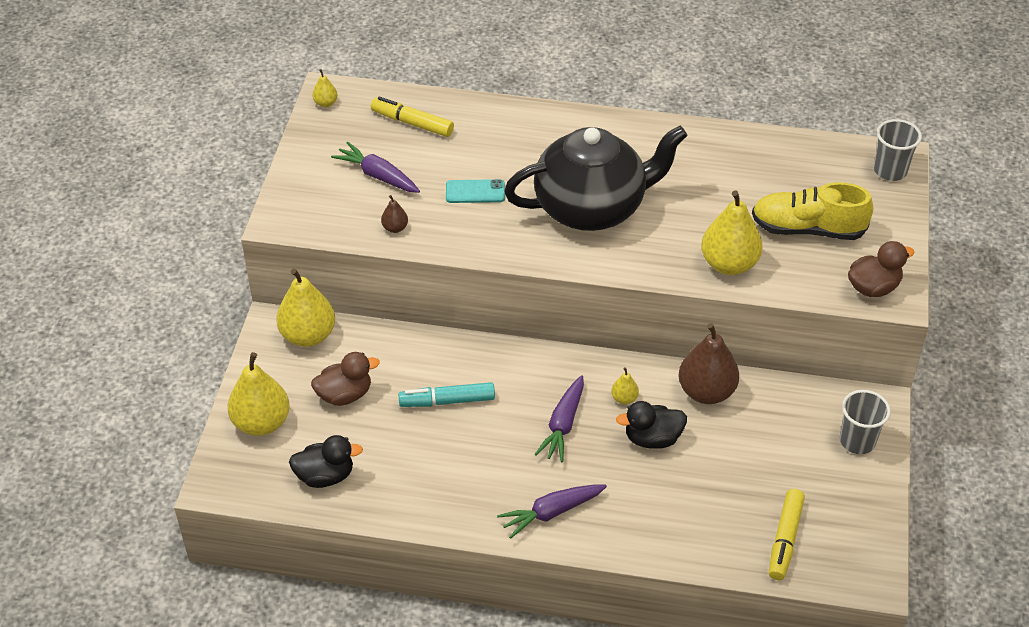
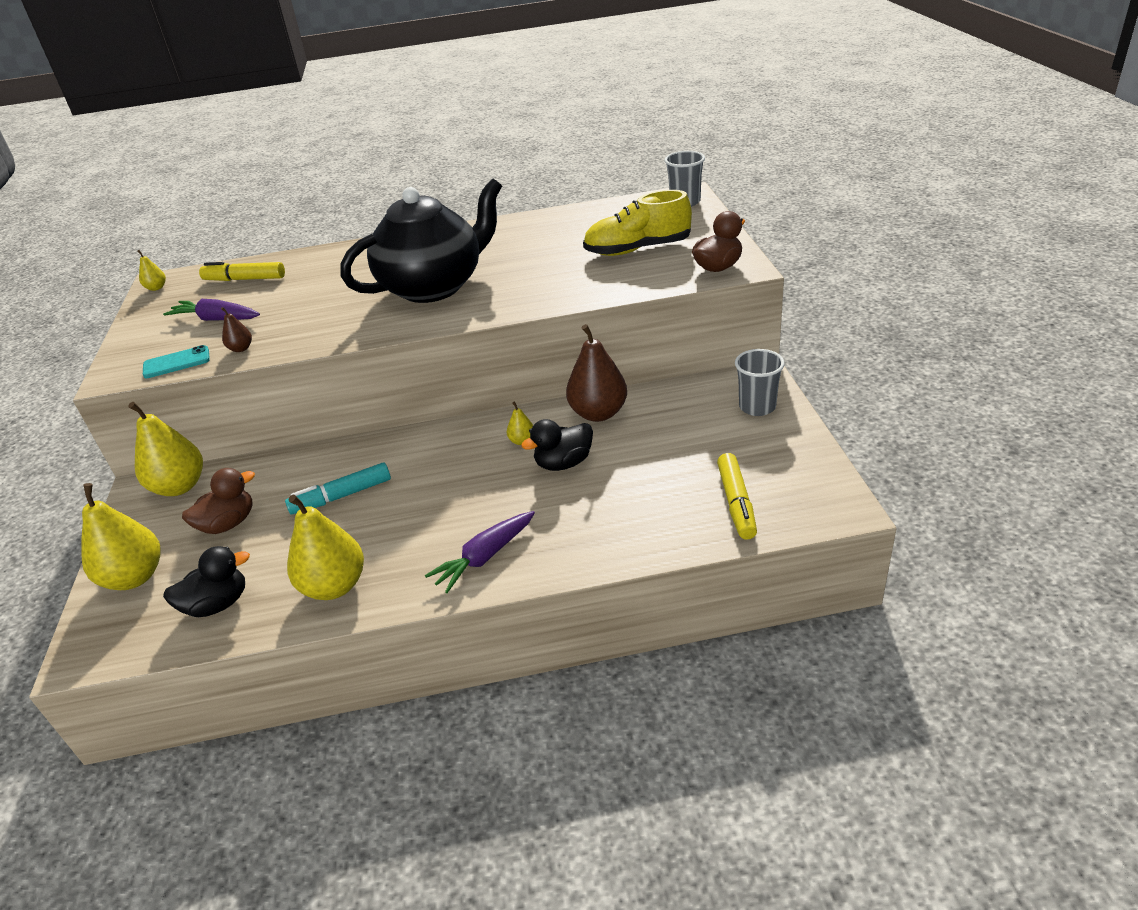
camera: 15 degrees left, 10 degrees down
turquoise phone [446,179,505,203] -> turquoise phone moved to [143,345,210,378]
purple carrot [535,375,584,462] -> none
yellow pear [701,190,763,275] -> yellow pear moved to [287,495,364,600]

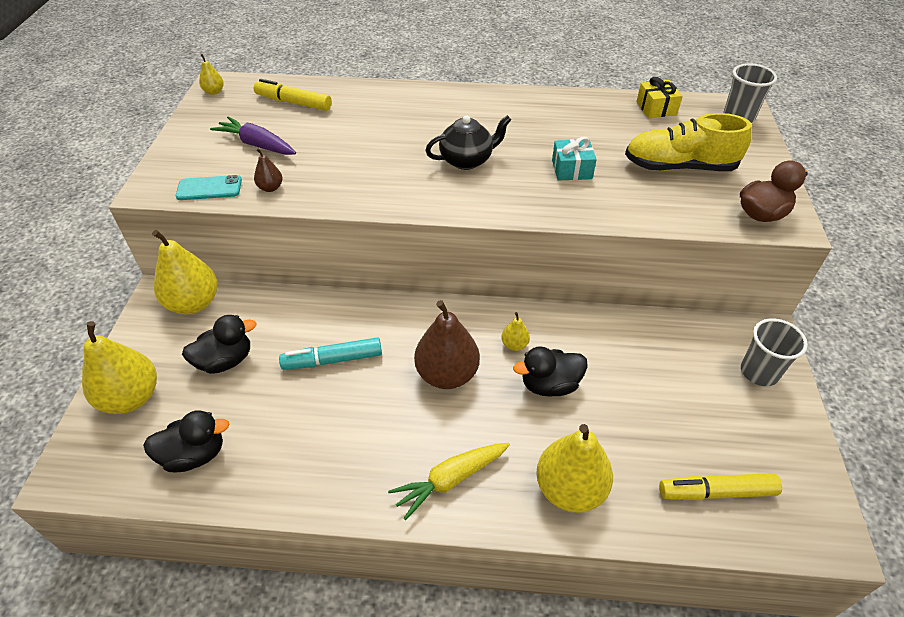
camera: 10 degrees right, 10 degrees up
brown duck [182,468,255,534] -> black duck [182,315,256,374]
yellow pear [287,495,364,600] -> yellow pear moved to [536,424,613,513]
black teapot [341,179,502,303] -> black teapot [425,115,511,170], size x0.49
purple carrot [425,511,535,593] -> yellow carrot [388,443,510,520]
brown pear [566,324,627,422] -> brown pear moved to [414,300,480,389]
yellow marker [717,453,757,540] -> yellow marker turned 75 degrees clockwise [659,473,782,501]
none -> turquoise gift [552,137,597,181]
none -> yellow gift [636,77,683,118]

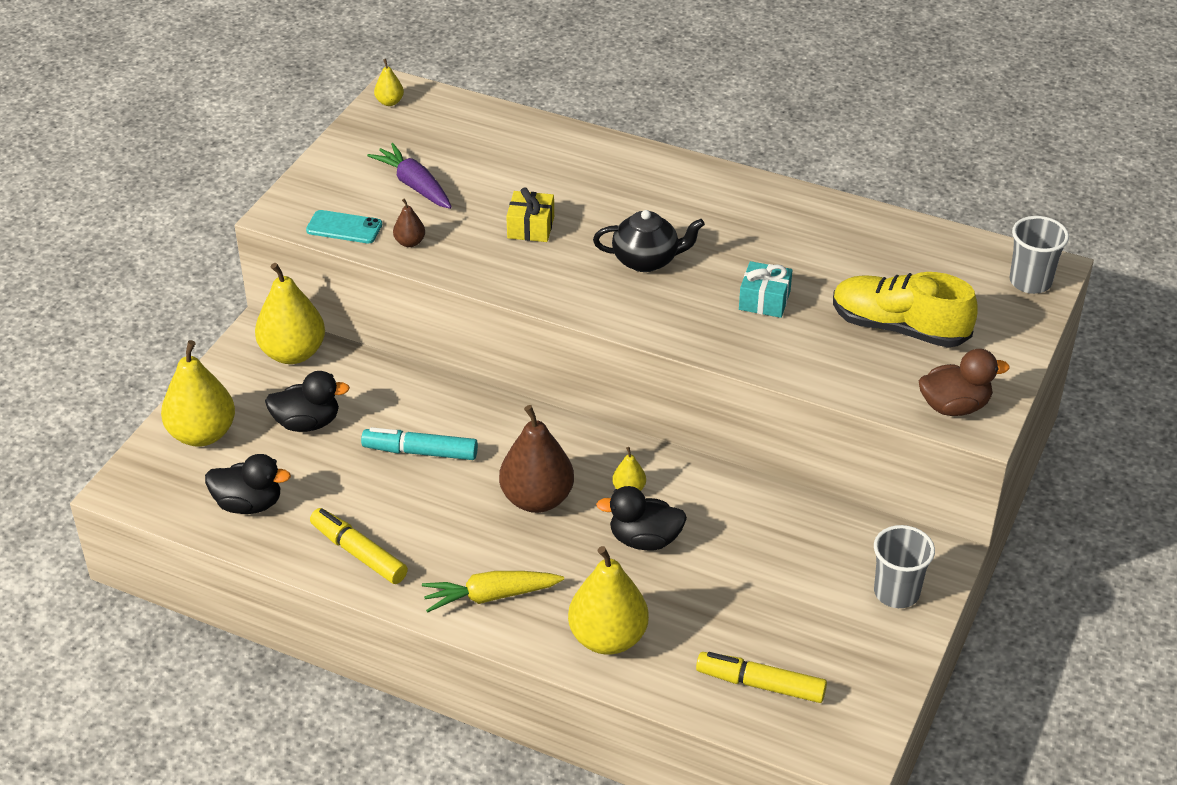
camera: 20 degrees right, 5 degrees down
yellow marker [254,79,332,111] -> yellow marker moved to [310,508,408,584]
yellow gift [636,77,683,118] -> yellow gift moved to [506,187,554,242]

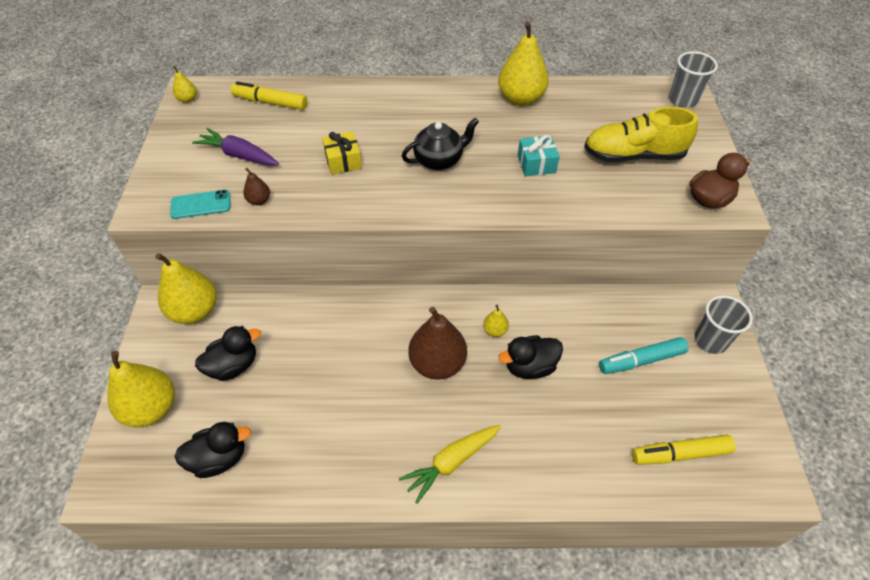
camera: 25 degrees left, 10 degrees up
yellow marker [310,508,408,584] -> yellow marker moved to [231,81,307,110]
turquoise marker [361,427,478,460] -> turquoise marker moved to [599,337,689,374]
yellow pear [568,546,649,654] -> yellow pear moved to [498,22,549,106]

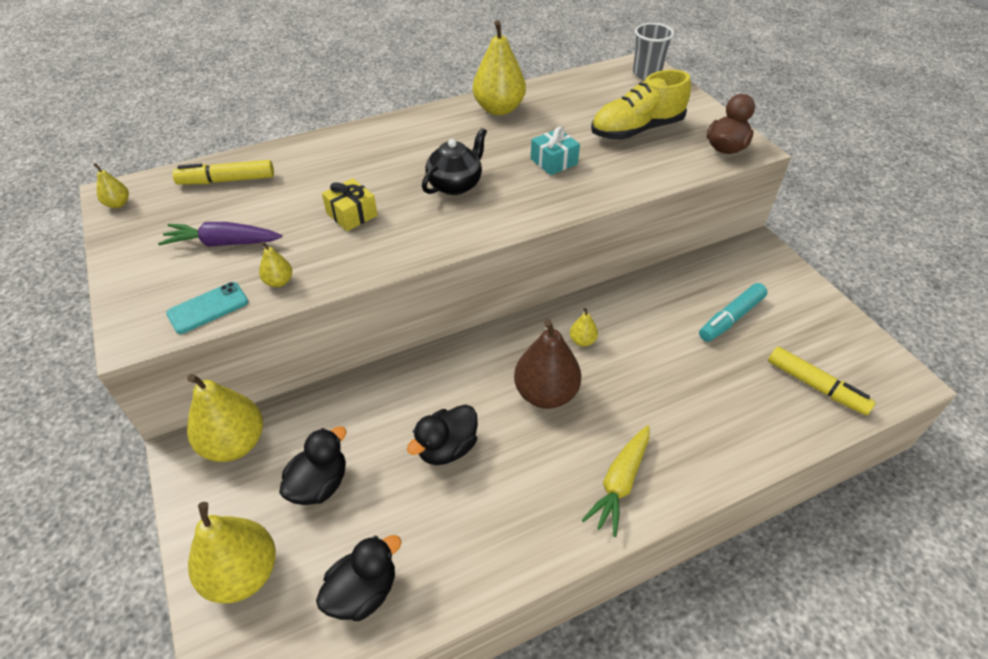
camera: 25 degrees left, 5 degrees down
brown pear [243,168,270,205] -> yellow pear [259,242,292,287]
black duck [499,335,563,379] -> black duck moved to [407,404,478,465]
yellow marker [632,435,736,465] -> yellow marker turned 105 degrees counterclockwise [768,346,876,416]
grey cup [695,295,753,354] -> none

